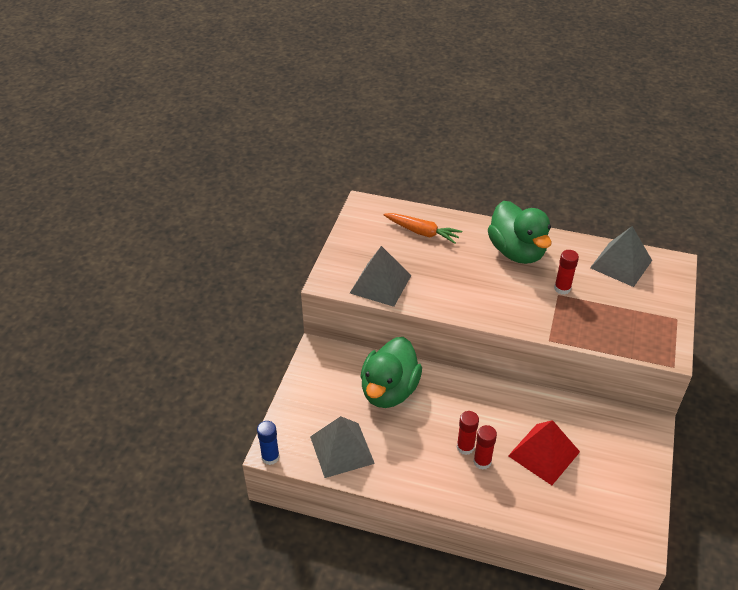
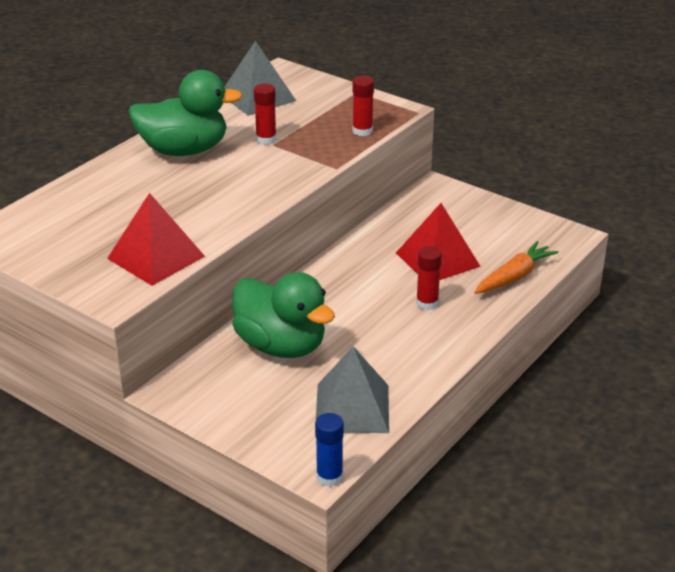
camera: 70 degrees left, 10 degrees down
grey pyramid [350,246,411,307] -> red pyramid [107,193,205,286]
orange carrot [384,213,462,244] -> orange carrot moved to [474,241,559,294]
red glue stick [457,411,479,455] -> red glue stick moved to [352,76,374,136]

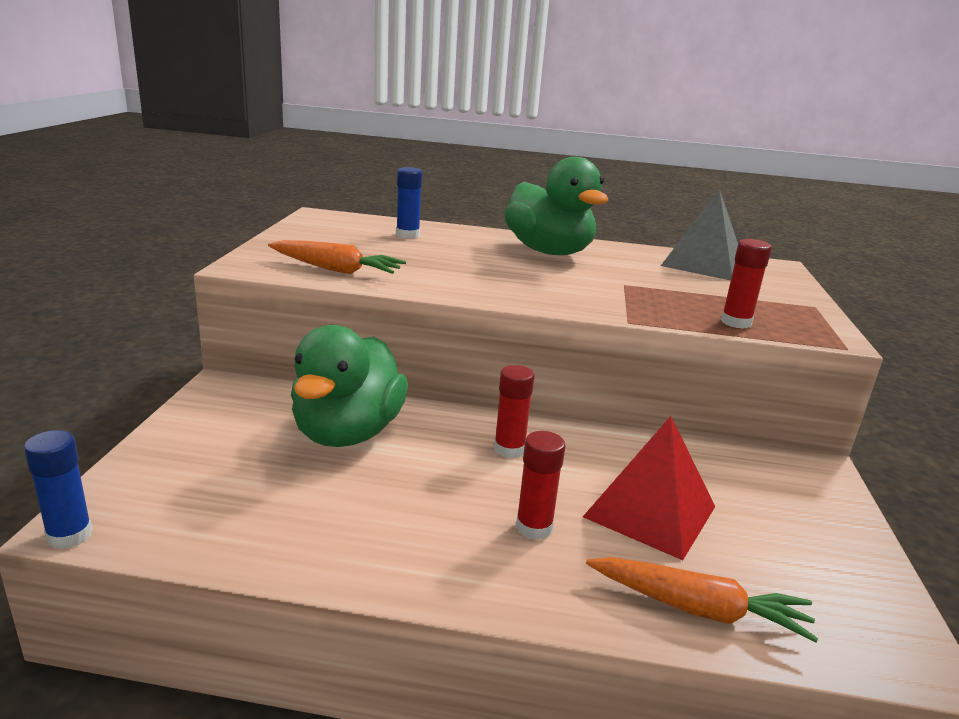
camera: 60 degrees right, 10 degrees down
red pyramid [107,193,205,286] -> orange carrot [268,240,406,274]
red glue stick [254,84,277,145] -> red glue stick moved to [494,365,535,458]
grey pyramid [316,346,389,433] -> none
none -> blue glue stick [396,167,422,238]

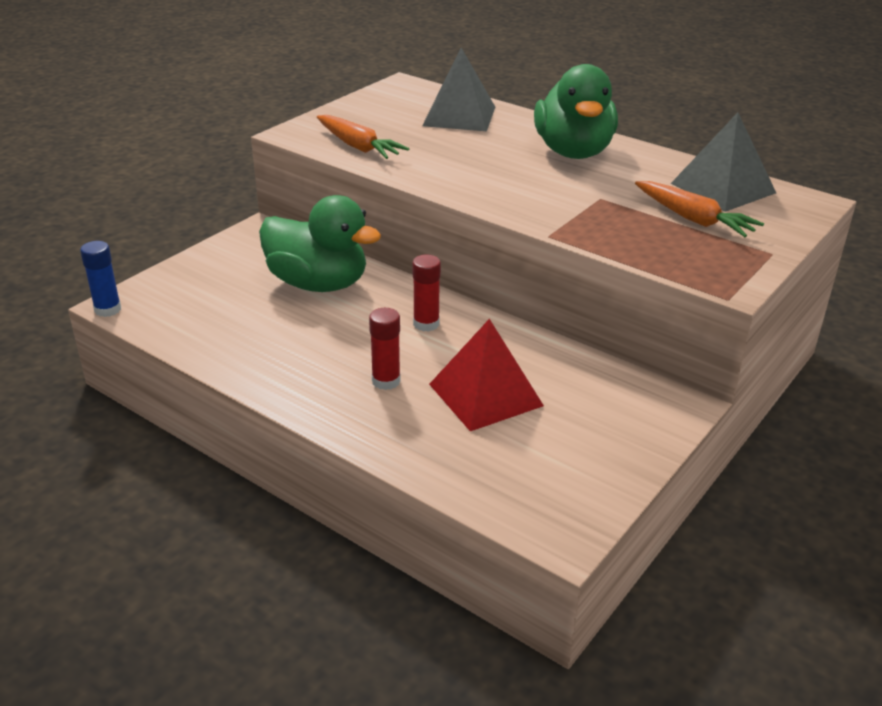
camera: 30 degrees right, 10 degrees up
green duck [291,325,408,447] -> green duck turned 105 degrees counterclockwise [259,195,381,292]
blue glue stick [396,167,422,238] -> grey pyramid [422,48,495,131]
orange carrot [586,557,818,643] -> orange carrot moved to [635,181,764,237]
red glue stick [721,239,772,329] -> none

